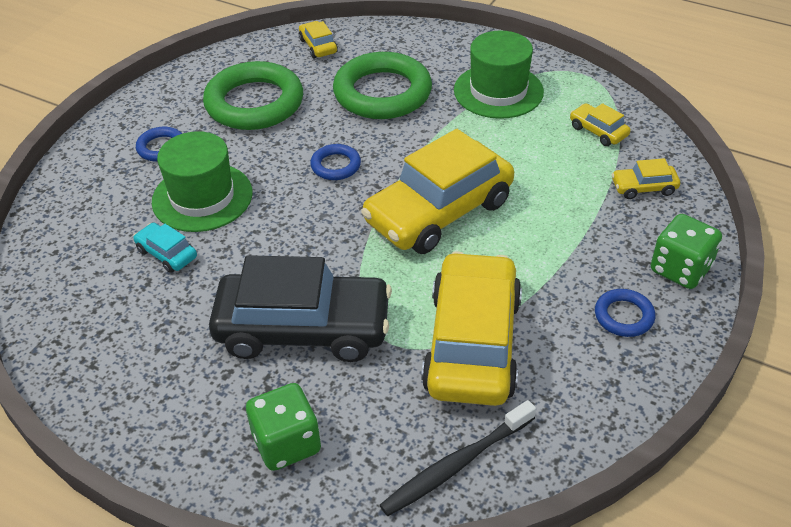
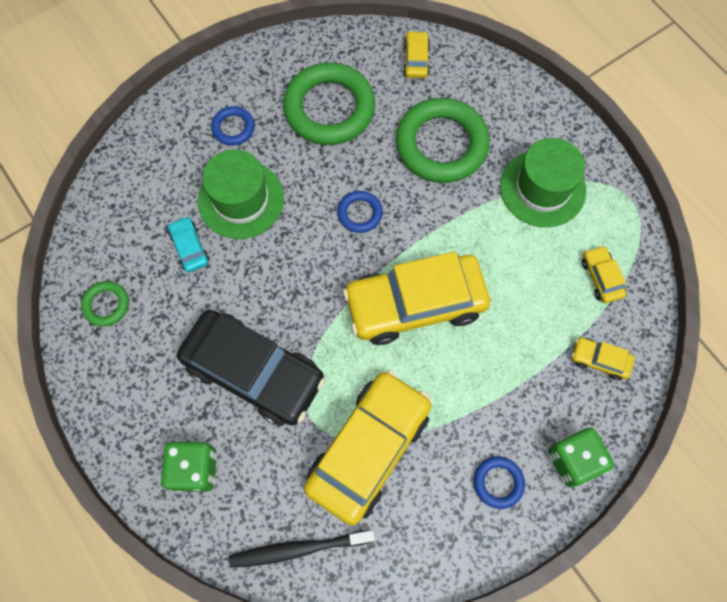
camera: 25 degrees right, 25 degrees up
none -> green ring [81,281,129,326]

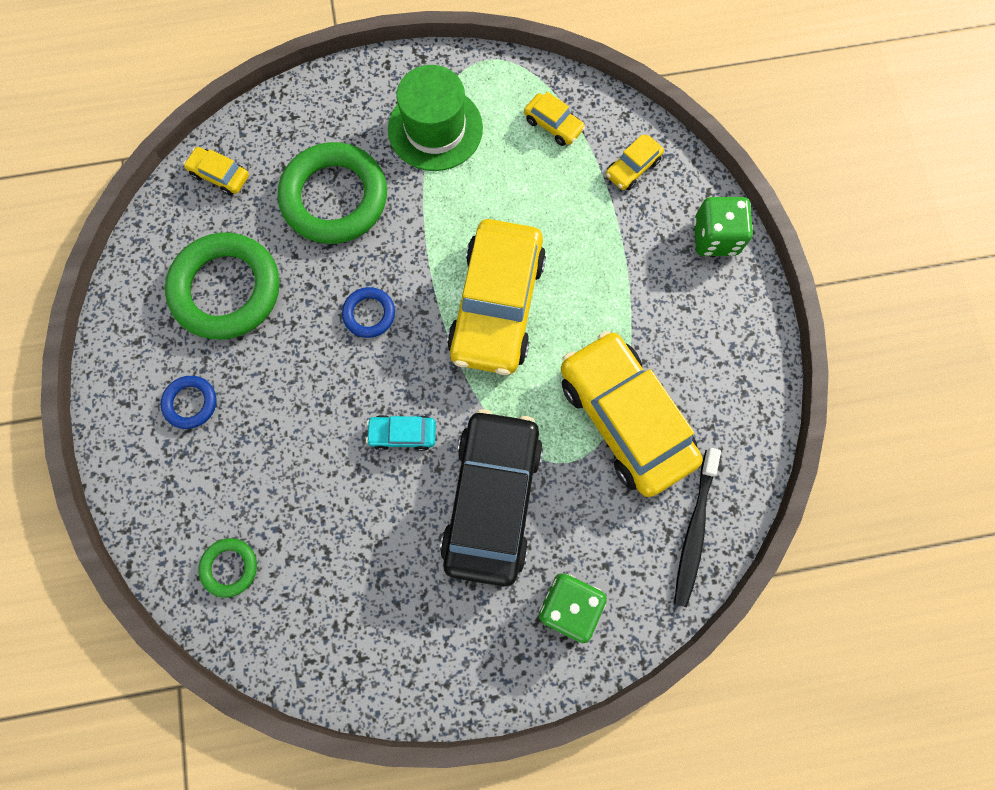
camera: 65 degrees left, 5 degrees up
green ring [81,281,129,326] -> green ring moved to [198,538,257,598]
turquoise car [168,216,209,273] -> turquoise car moved to [366,415,436,451]
black car [177,310,326,426] -> black car turned 45 degrees counterclockwise [440,409,543,587]
green hat [198,149,284,239] -> none
blue ring [474,456,525,509] -> none
yellow car [582,245,626,303] -> yellow car turned 150 degrees counterclockwise [524,92,585,146]

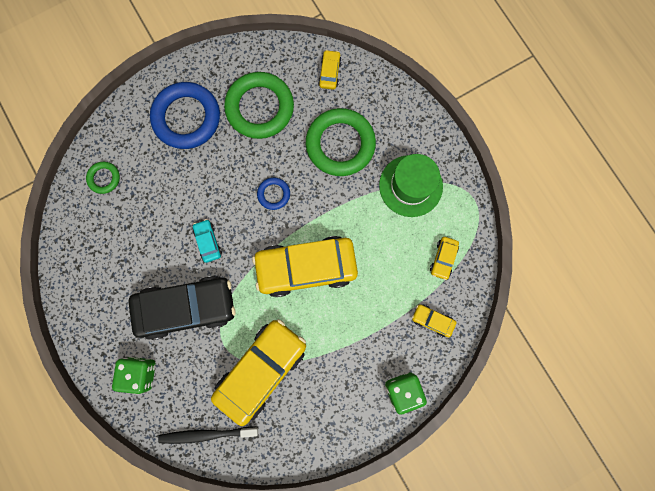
camera: 70 degrees right, 5 degrees up
blue ring [161,376,217,429] -> blue ring [150,82,220,149], size x2.13

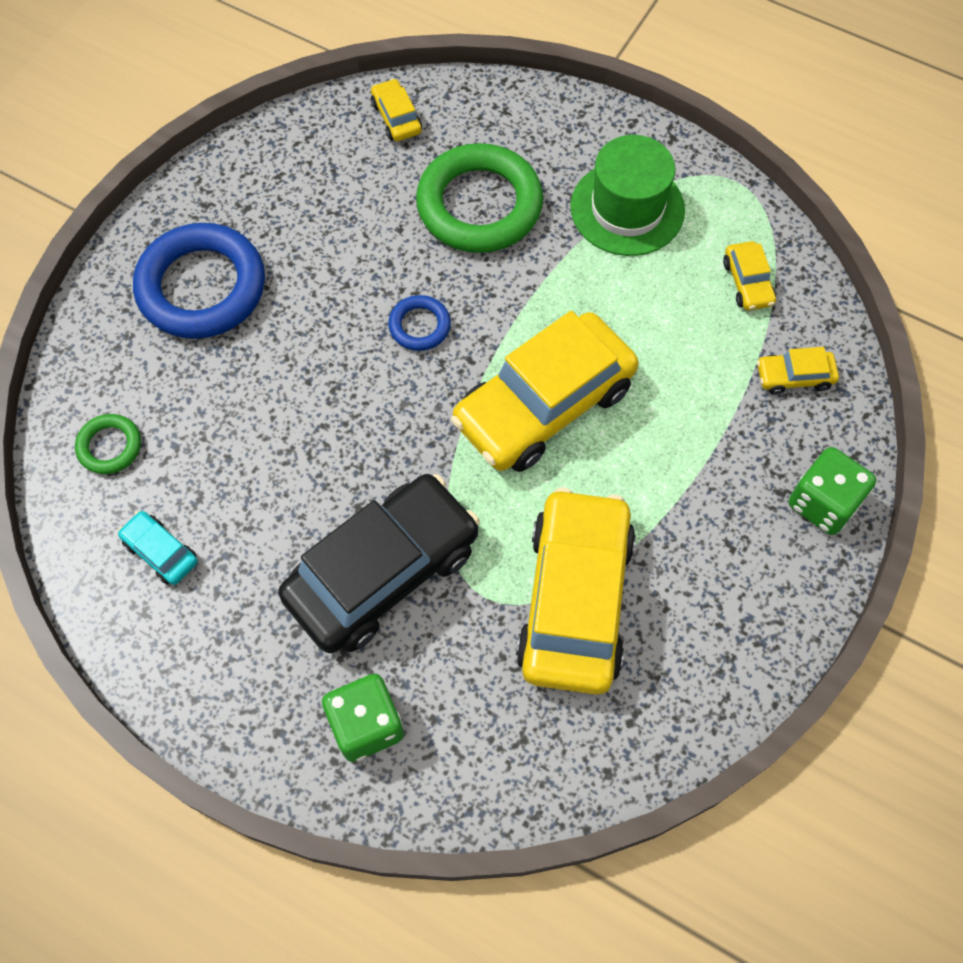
camera: 30 degrees left, 15 degrees down
black toothbrush [158,426,258,444] -> none
turquoise car [193,219,222,263] -> turquoise car moved to [118,511,198,585]
green ring [224,72,294,139] -> none

